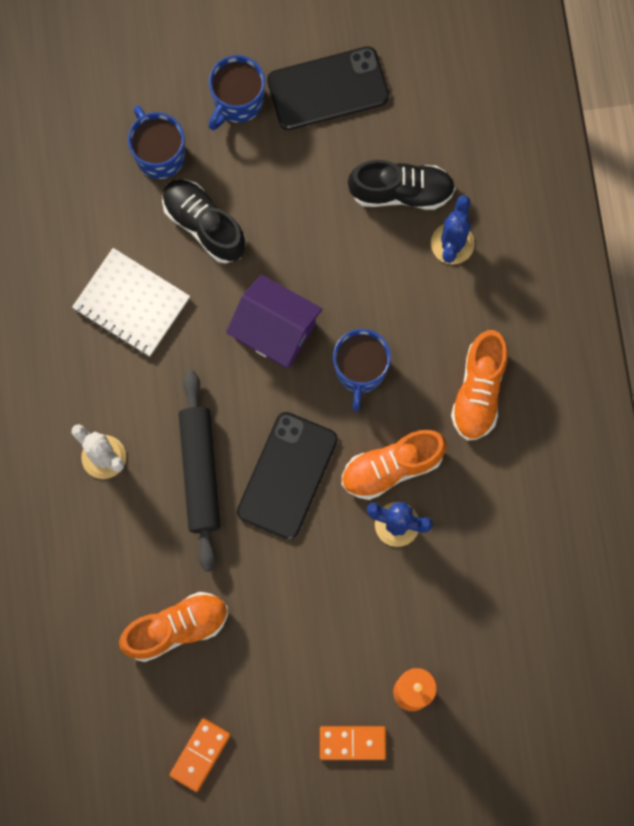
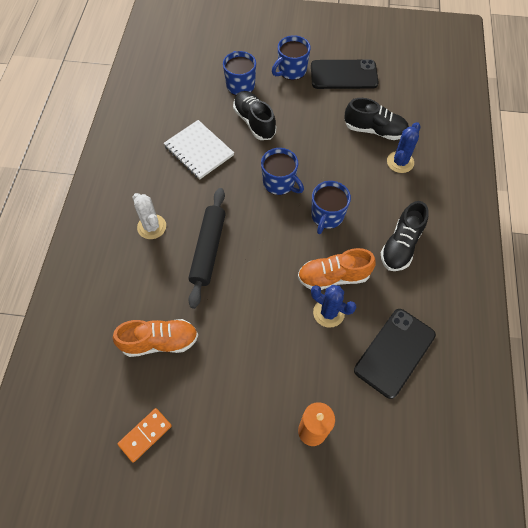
camera: 15 degrees right, 15 degrees down
purple house [226,274,322,369] -> blue mug [261,148,304,195]
black phone [237,412,338,540] -> black phone moved to [354,309,436,399]
orange domino [320,726,386,760] -> none
orange shoe [451,330,508,441] -> black shoe [381,201,429,271]

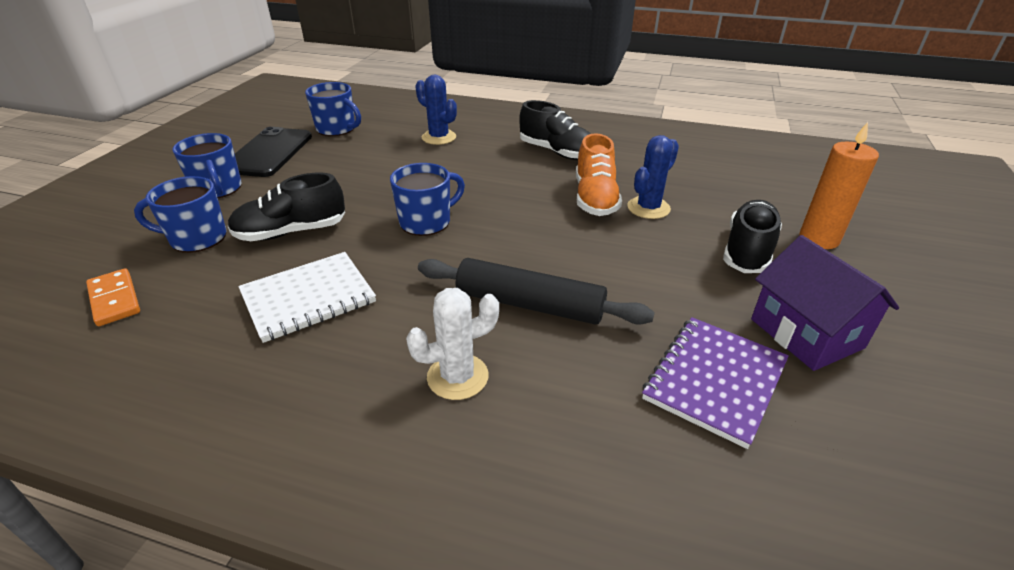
camera: 80 degrees left, 25 degrees down
orange shoe [113,319,198,357] -> purple notebook [642,317,789,449]
orange domino [118,408,172,462] -> orange domino moved to [86,268,140,326]
blue mug [311,181,351,234] -> blue mug moved to [305,82,361,136]
black shoe [344,98,409,140] -> black shoe moved to [723,200,782,273]
black phone [354,309,436,399] -> none
none -> purple house [751,235,899,371]

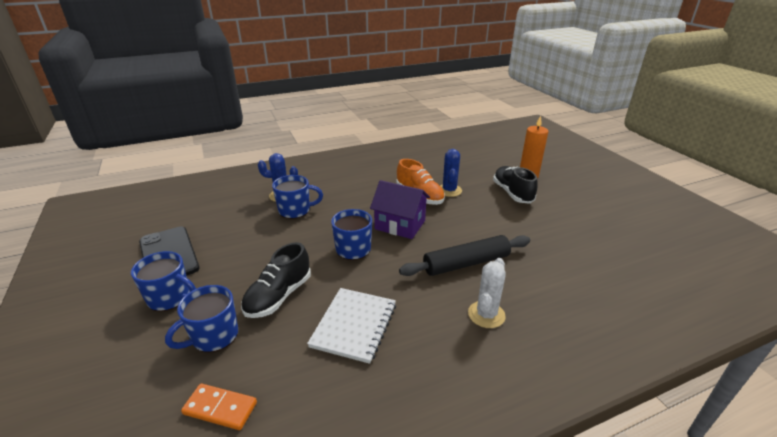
camera: 40 degrees left, 5 degrees down
blue mug [305,82,361,136] -> blue mug moved to [272,175,323,219]
black shoe [519,100,591,160] -> none
purple notebook [642,317,789,449] -> none
purple house [751,235,899,371] -> purple house moved to [370,180,430,239]

